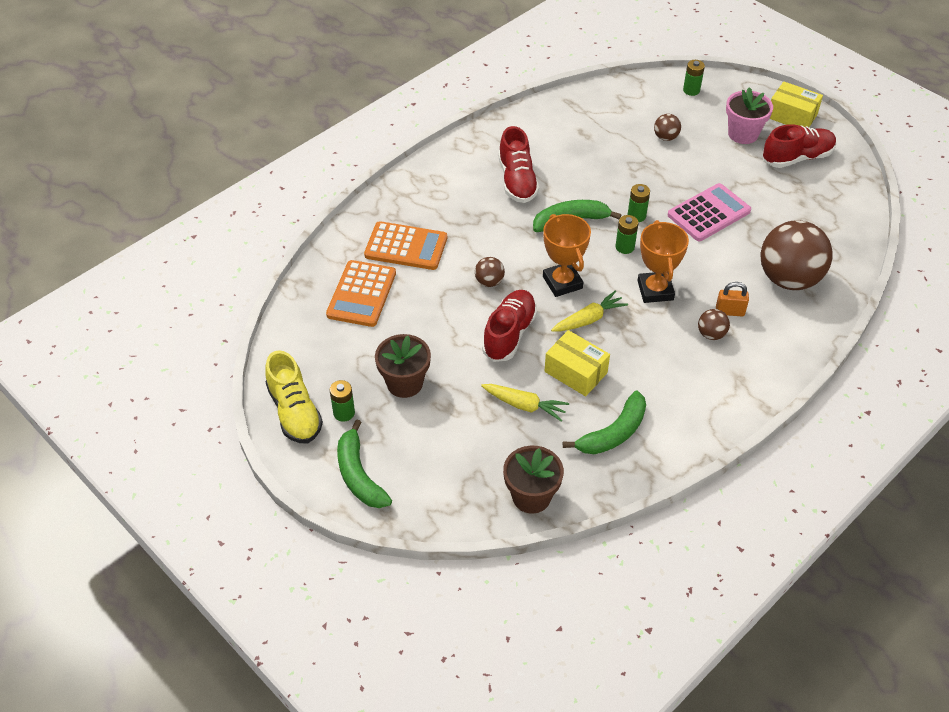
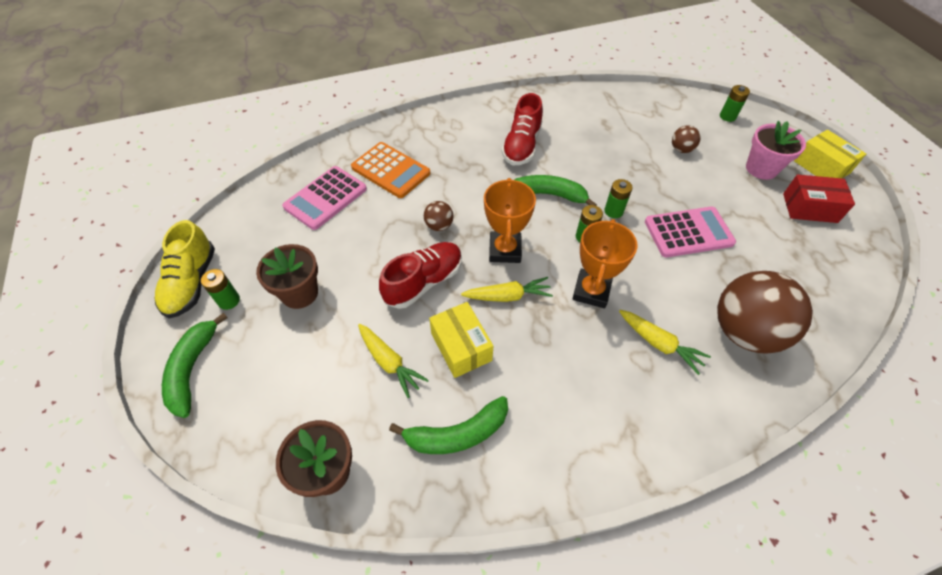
camera: 25 degrees right, 5 degrees up
orange calculator [326,260,396,327] -> pink calculator [282,166,367,230]
brown ball [698,309,730,340] -> none
orange padlock [716,282,749,316] -> yellow carrot [619,310,711,375]
red shoe [763,124,837,168] -> red box [783,174,855,223]

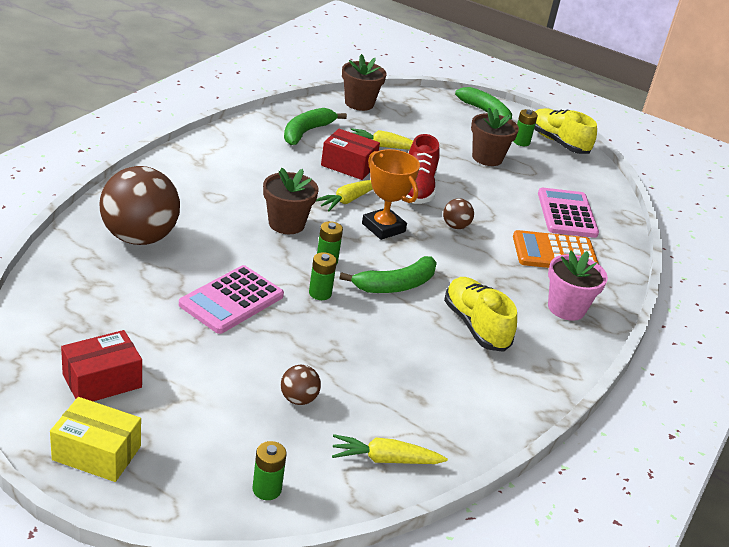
camera: 135 degrees right, 20 degrees down
yellow box [429,302,493,378] -> red box [321,129,380,180]
red shoe [502,93,543,165] -> yellow shoe [444,277,517,352]
orange trophy [572,219,637,308] -> brown flower pot [263,168,319,234]
yellow carrot [619,310,711,375] -> yellow carrot moved to [332,434,448,464]
pink flower pot [746,121,806,180] -> pink flower pot moved to [548,251,608,321]

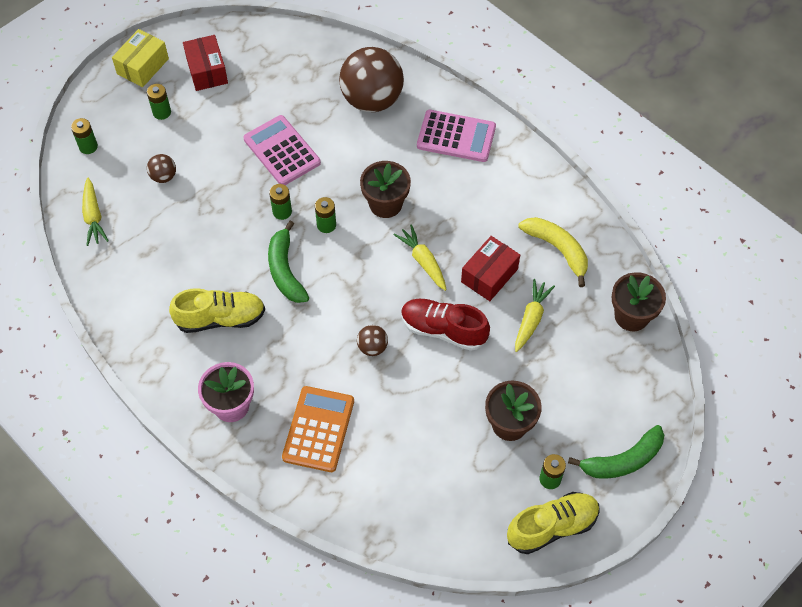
camera: 110 degrees right, 25 degrees up
green banana [284,108,347,145] -> yellow banana [519,217,588,287]
yellow carrot [332,434,448,464] -> yellow carrot turned 150 degrees clockwise [82,178,109,246]
orange trophy [362,149,420,240] -> none
pink calculator [538,188,599,238] -> pink calculator moved to [417,110,496,162]
none -> green battery [147,84,171,120]

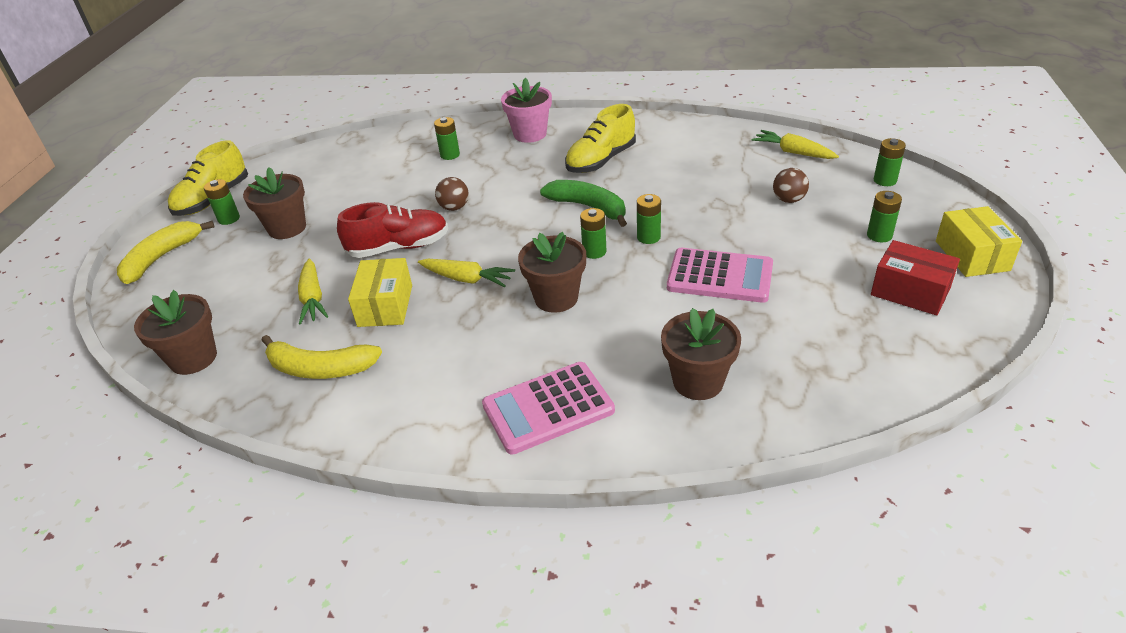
camera: 145 degrees right, 20 degrees down
orange calculator [282,386,354,472] -> green battery [434,117,460,160]
brown ball [339,47,404,112] -> brown flower pot [661,308,741,400]
red box [461,236,520,301] -> yellow box [348,258,412,327]
green banana [568,425,664,479] -> yellow banana [117,221,214,284]

